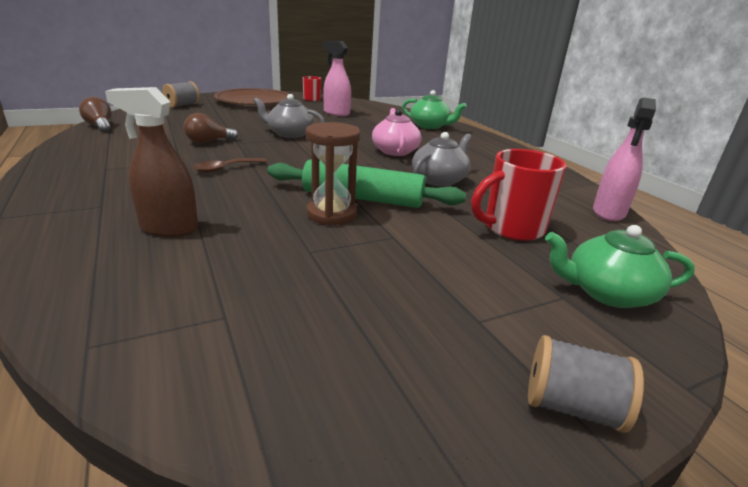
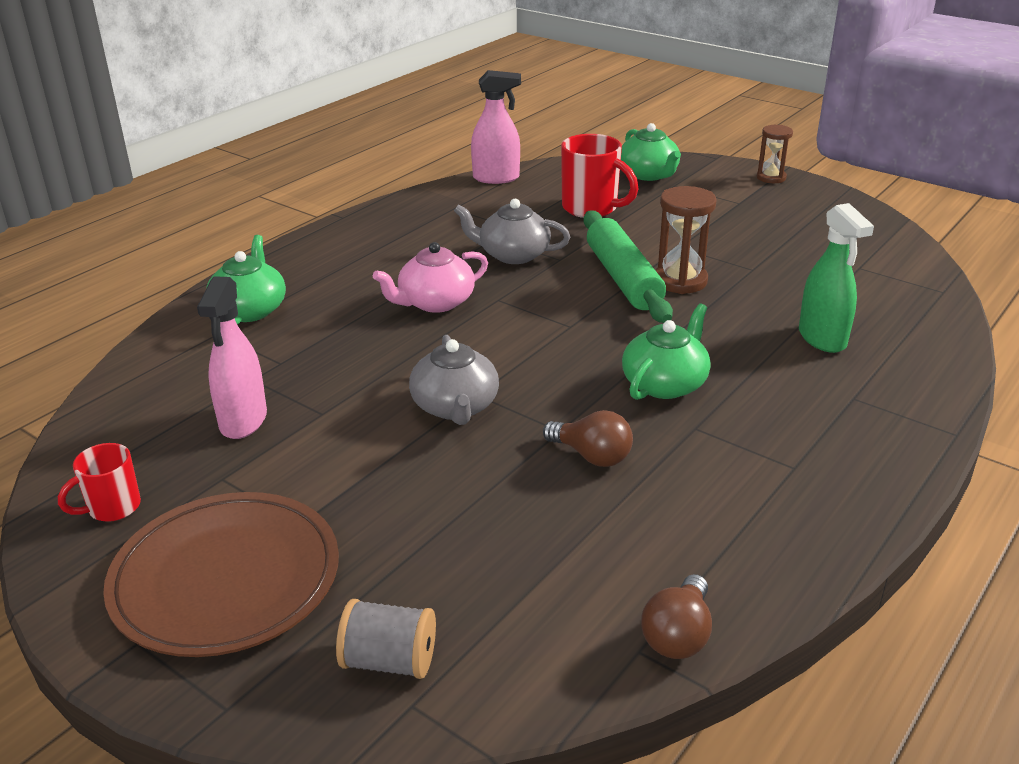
camera: 115 degrees left, 5 degrees up
brown spray bottle [105,87,198,237] -> green spray bottle [799,203,874,353]
brown spoon [193,158,267,173] -> green teapot [622,303,711,400]
grey spool [528,335,644,433] -> brown hourglass [757,125,793,183]

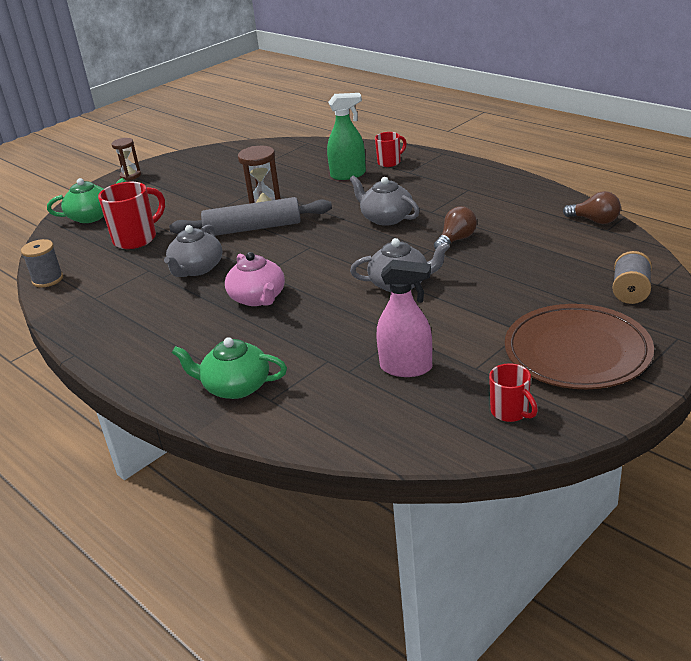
camera: 80 degrees left, 0 degrees up
pink spray bottle [471,70,521,184] -> grey spool [21,239,63,287]
green rolling pin [583,210,673,323] -> grey rolling pin [169,197,332,236]
green teapot [622,303,711,400] -> grey teapot [350,176,419,226]
none -> red mug [375,132,407,167]

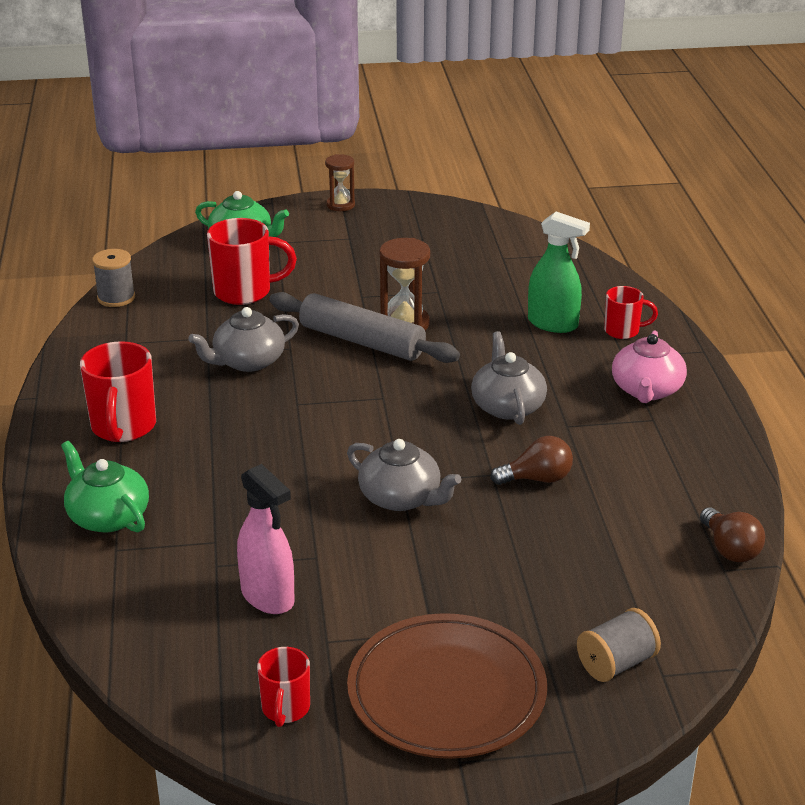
camera: 35 degrees right, 0 degrees up
pink teapot [225,252,285,306] -> pink teapot moved to [612,331,687,403]
none -> red mug [80,341,156,442]

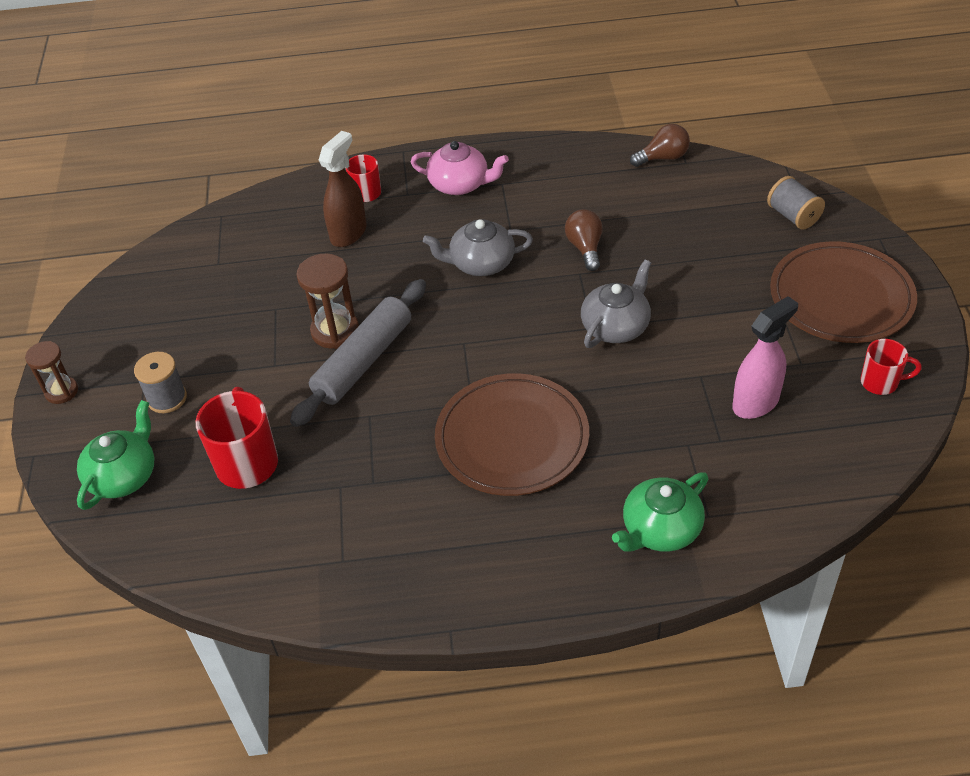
camera: 85 degrees left, 15 degrees up
red mug [80,341,156,442] -> none
grey spool [92,249,135,307] -> grey spool moved to [134,352,187,413]
grey teapot [188,307,299,372] -> none
green spray bottle [528,211,590,333] -> brown spray bottle [318,131,367,247]
none -> brown plate [435,373,589,496]

